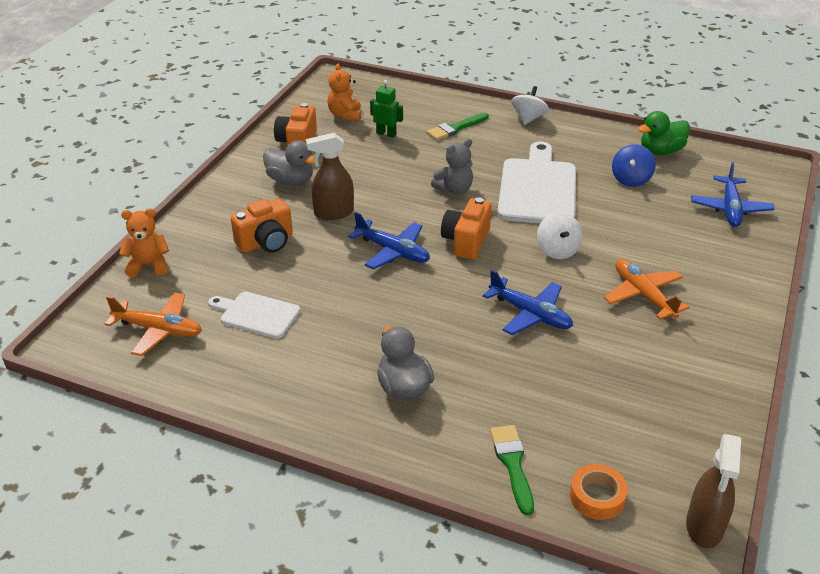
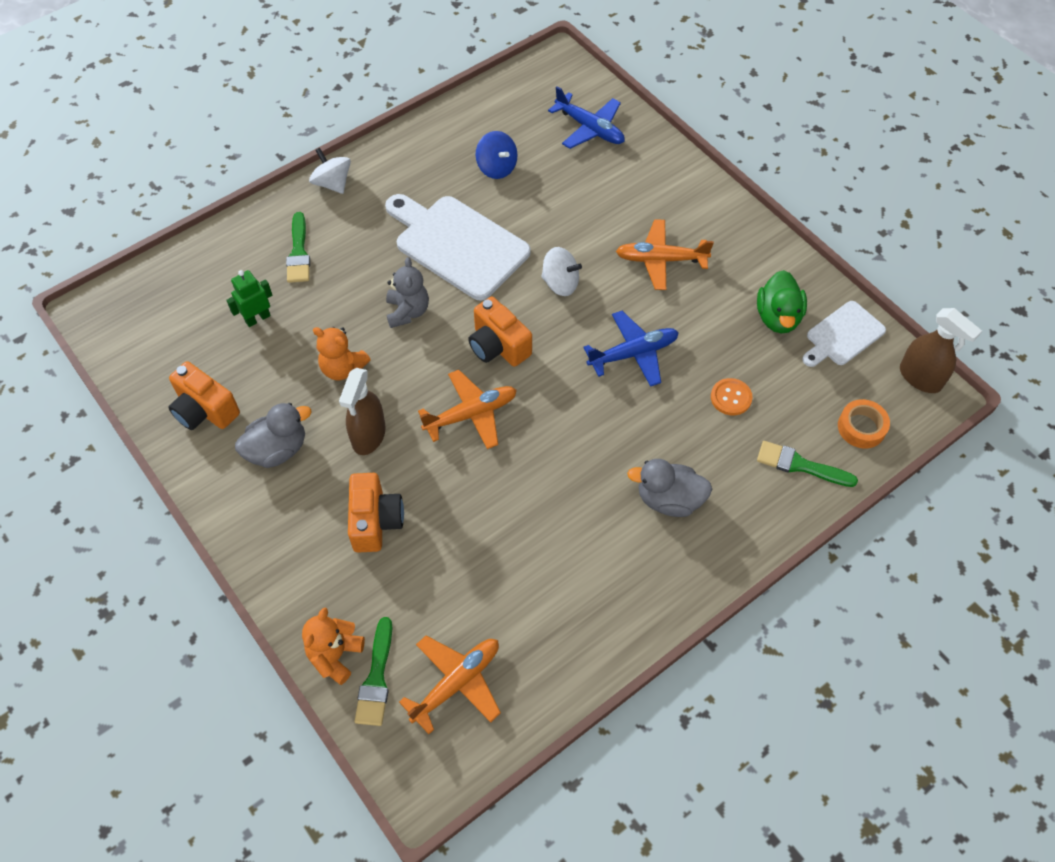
camera: 60 degrees left, 20 degrees up
white cutting board [208,292,300,339] -> white cutting board moved to [802,301,886,367]
orange teddy bear [327,64,361,121] -> orange teddy bear moved to [313,327,371,380]
blue plane [348,212,430,269] -> orange plane [418,370,517,449]
green duck [638,111,690,155] -> green duck moved to [757,270,807,334]
none -> green brush [355,617,392,726]
none -> orange button [711,378,753,416]

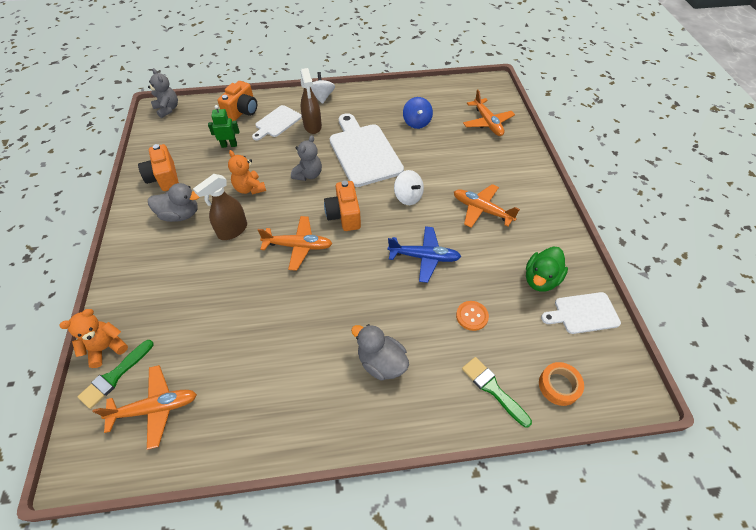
camera: 30 degrees right, 5 degrees down
green brush [286,212,310,283] -> white cutting board [252,105,302,141]
orange camera [348,473,404,553] -> orange camera moved to [218,81,257,121]
blue plane [548,86,625,149] -> orange plane [463,90,515,136]
brown spray bottle [900,308,982,393] -> brown spray bottle moved to [300,68,322,134]
none -> grey teddy bear [148,68,178,118]

